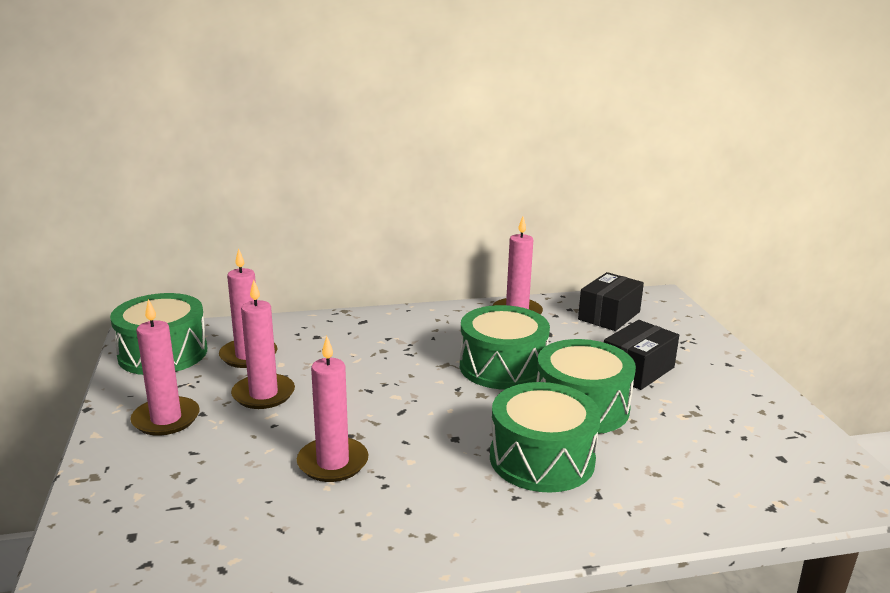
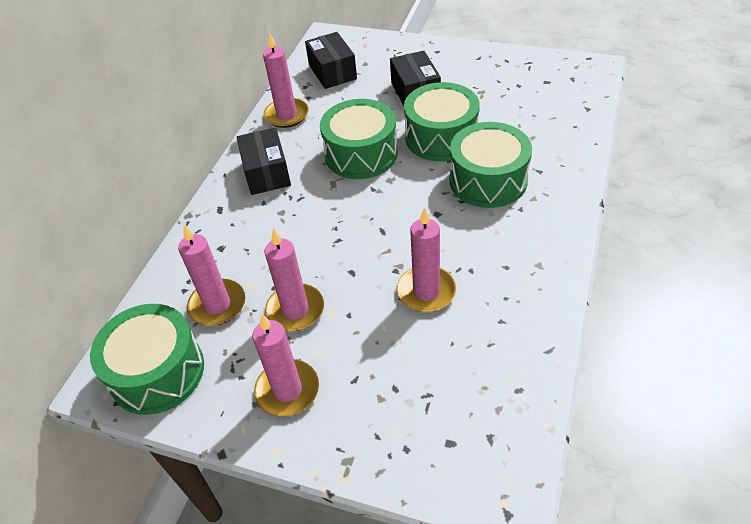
camera: 55 degrees left, 25 degrees up
none -> black box [237,127,291,195]

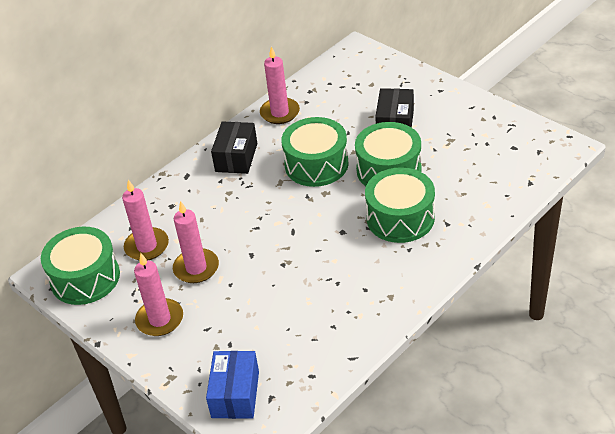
camera: 25 degrees right, 5 degrees down
black box [305,32,357,89] -> none
pink candle [397,208,456,312] -> none
none -> blue box [206,351,259,419]

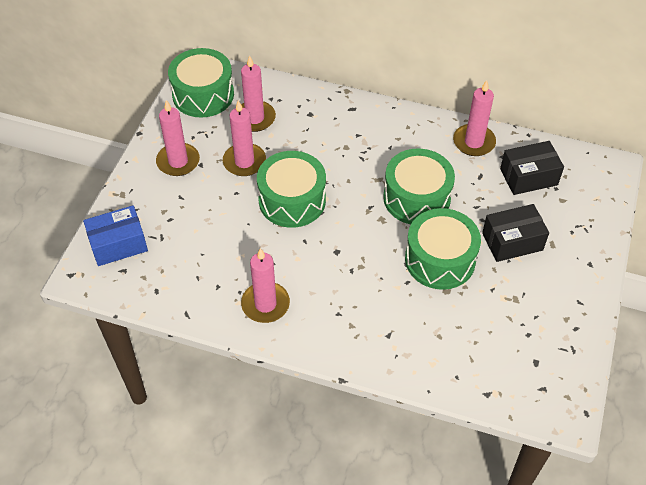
camera: 60 degrees right, 10 degrees up
black box [211,122,257,174] -> black box moved to [500,141,564,195]
green drum [365,167,435,243] -> green drum moved to [257,151,326,228]
none -> pink candle [241,248,290,323]

